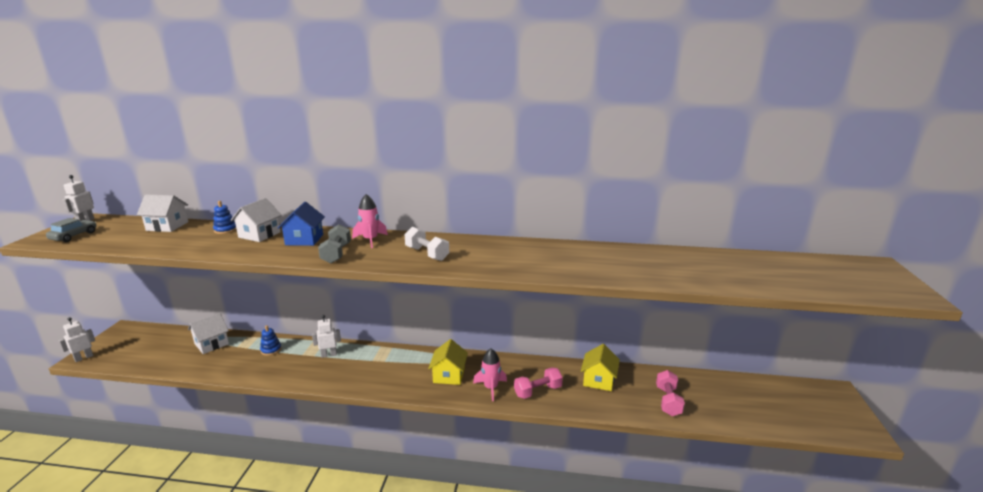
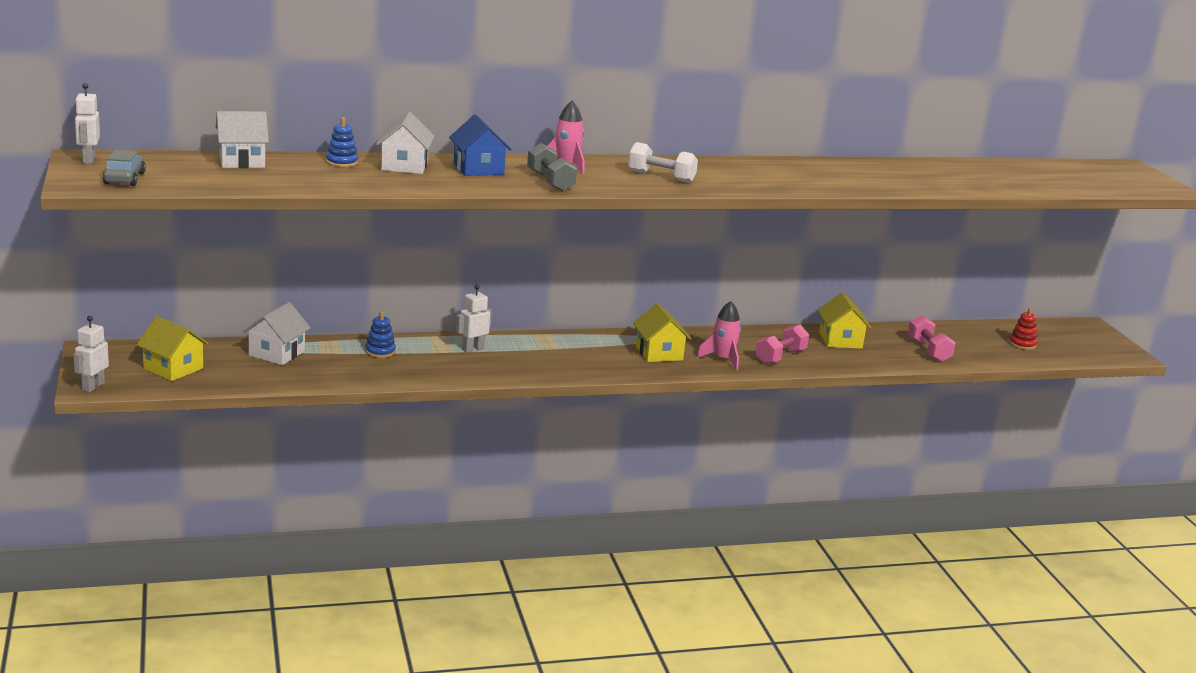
camera: 25 degrees left, 0 degrees up
none -> yellow house [137,316,209,381]
none -> red stacking toy [1009,308,1037,350]

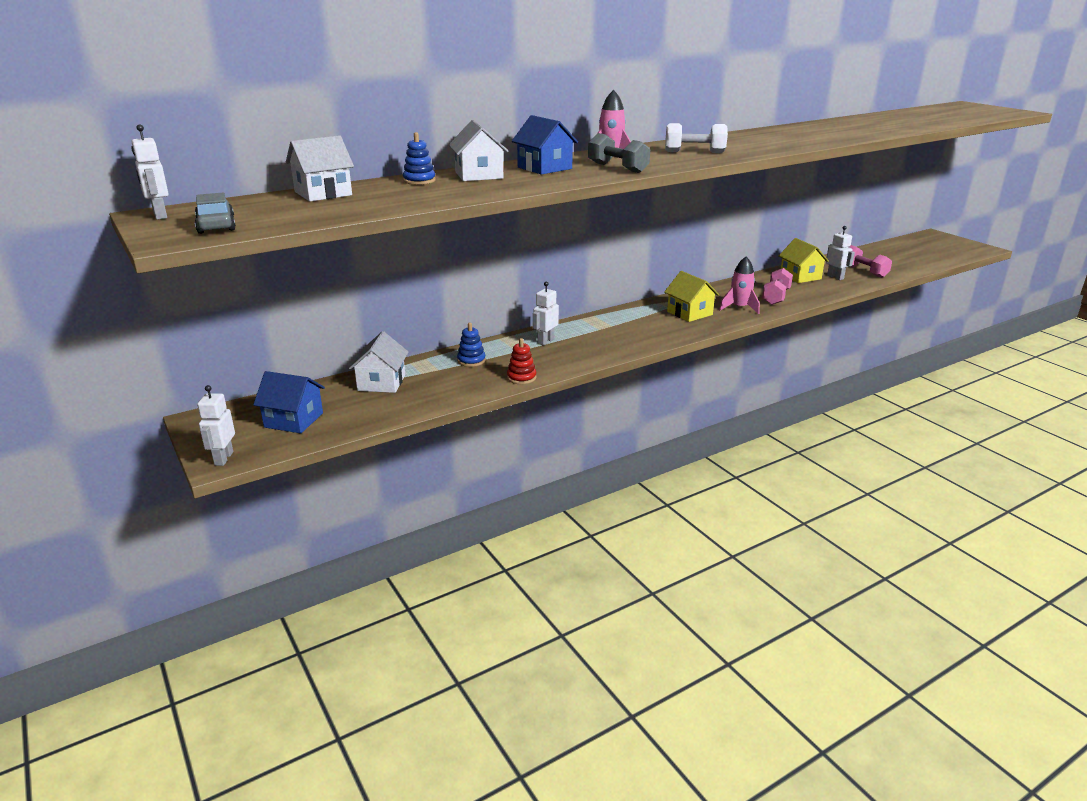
camera: 15 degrees left, 5 degrees up
yellow house [137,316,209,381] -> blue house [253,371,325,433]
red stacking toy [1009,308,1037,350] -> red stacking toy moved to [507,338,536,384]
none -> white robot [826,226,855,280]

